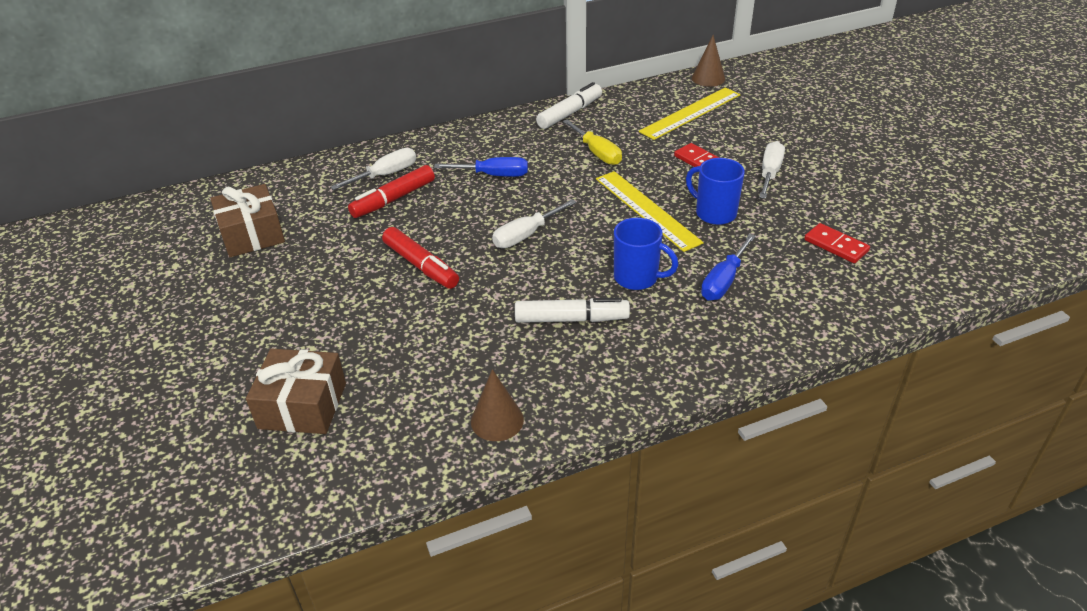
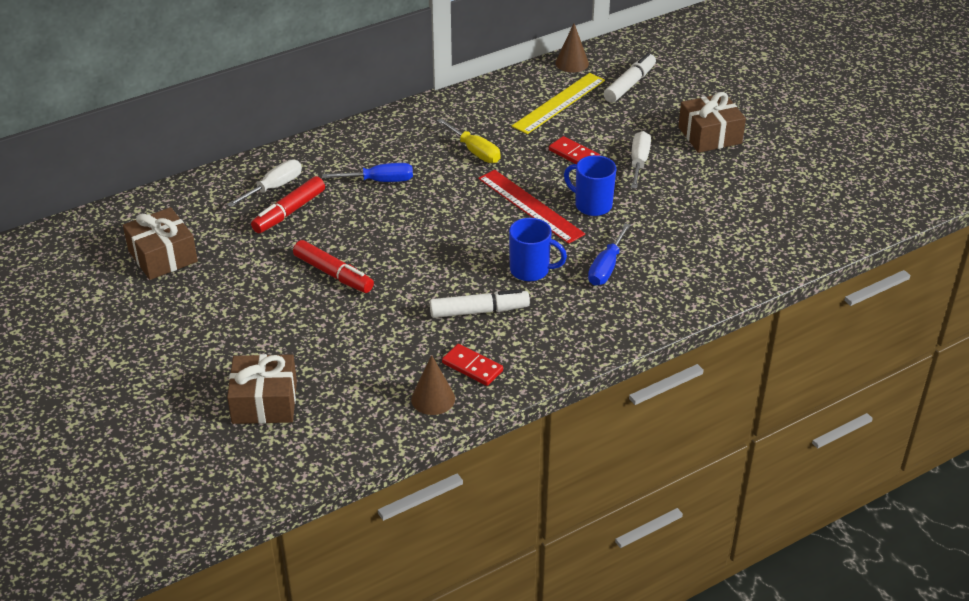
camera: 10 degrees left, 0 degrees up
white screwdriver [492,199,577,248] -> none
white marker [536,82,602,129] -> white marker moved to [604,53,656,103]
yellow ruler [596,171,704,252] -> red ruler [478,170,585,244]
red domino [804,223,870,263] -> red domino moved to [442,344,503,386]
none -> brown gift [678,92,746,153]

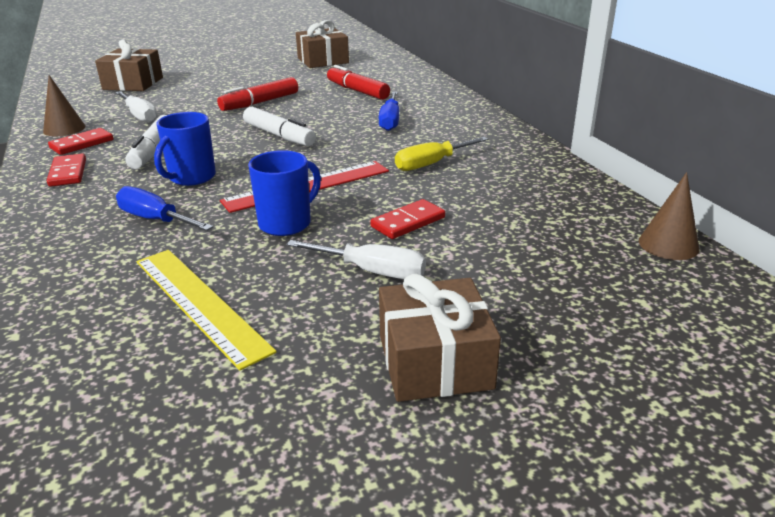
camera: 100 degrees right, 10 degrees down
white screwdriver [227,160,302,207] -> white screwdriver moved to [115,91,157,123]
yellow ruler [512,73,605,134] -> yellow ruler moved to [137,250,276,371]
white marker [604,53,656,103] -> white marker moved to [243,107,316,146]
none -> red domino [47,153,86,187]

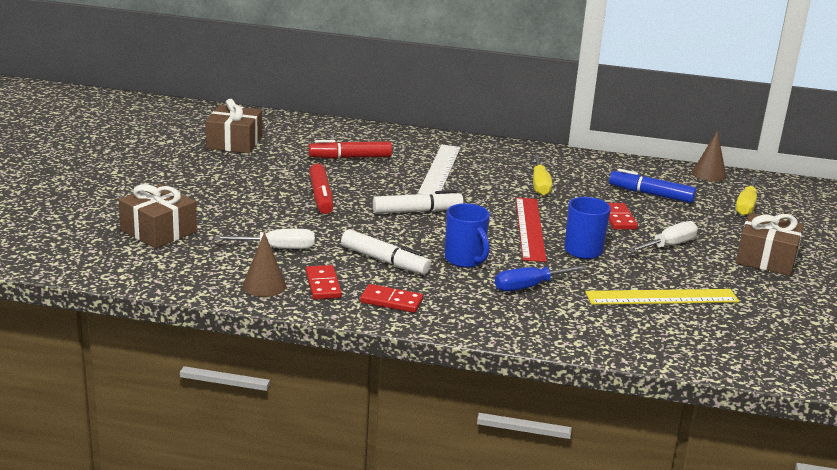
camera: 60 degrees left, 5 degrees down
blue screwdriver [379,92,399,131] -> white ruler [418,145,461,195]
none -> blue marker [609,169,696,203]
none -> yellow screwdriver [735,177,759,216]

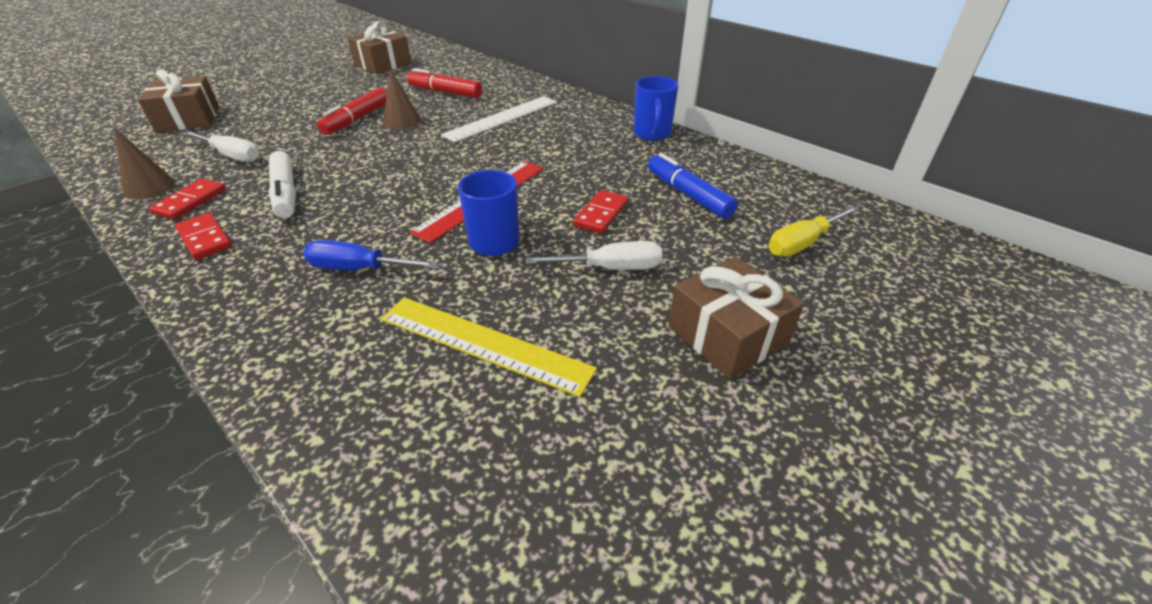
camera: 35 degrees right, 15 degrees up
white marker [373,190,463,214] -> none
blue mug [445,203,490,268] -> blue mug moved to [634,76,678,141]
yellow screwdriver [533,155,552,196] -> none
brown cone [692,131,726,182] -> brown cone moved to [383,68,421,129]

